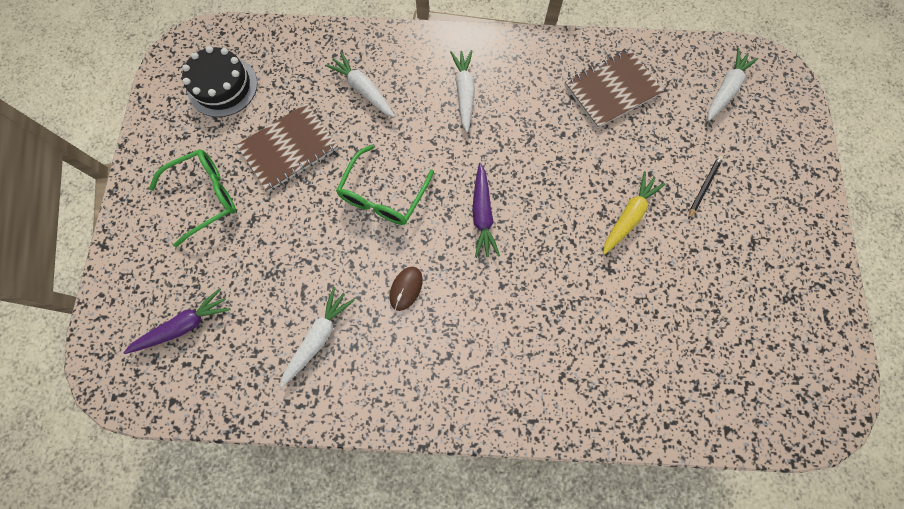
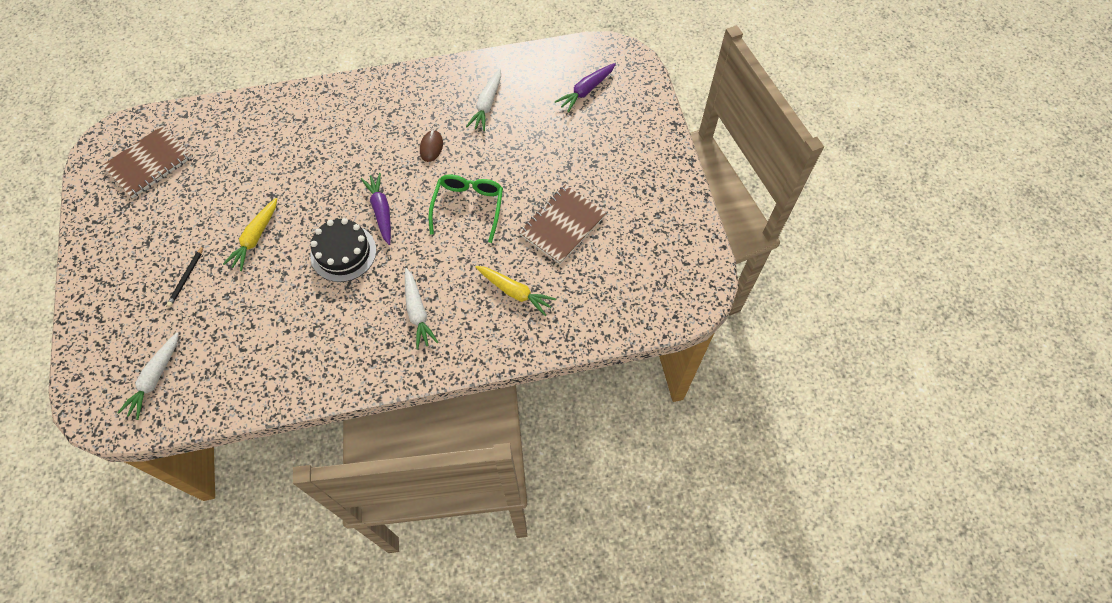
camera: 165 degrees right, 10 degrees down
green glasses [149,149,236,247] -> none
black cake [182,46,258,117] -> black cake moved to [310,218,376,282]
white carrot [325,52,395,118] -> yellow carrot [475,266,556,316]
brown notebook [565,48,663,129] -> brown notebook moved to [102,125,192,198]

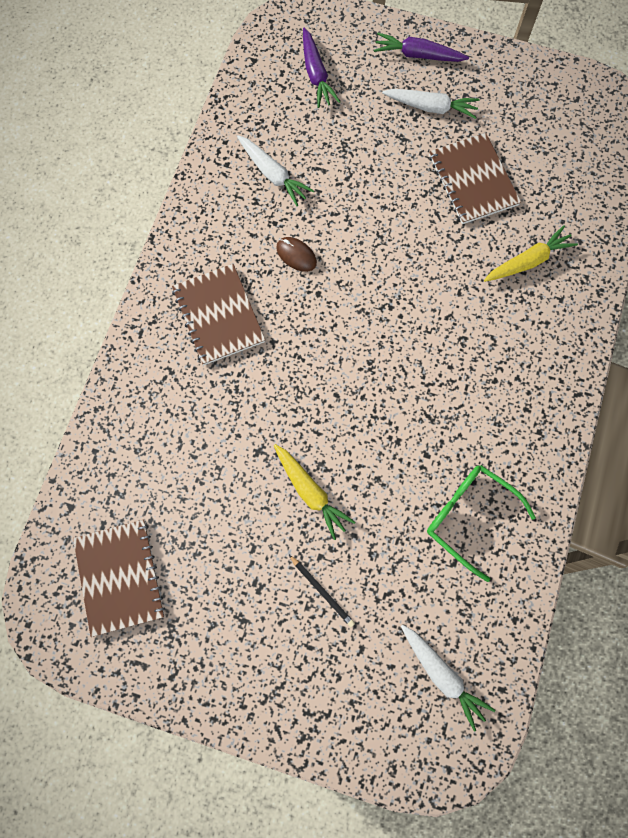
camera: 60 degrees left, 10 degrees up
black cake [310,218,376,282] -> none
purple carrot [361,173,391,245] -> purple carrot moved to [374,33,469,62]
white carrot [405,268,439,350] -> white carrot moved to [382,89,480,119]
green glasses [428,174,503,243] -> green glasses moved to [427,465,536,582]
none -> brown notebook [172,264,265,365]

